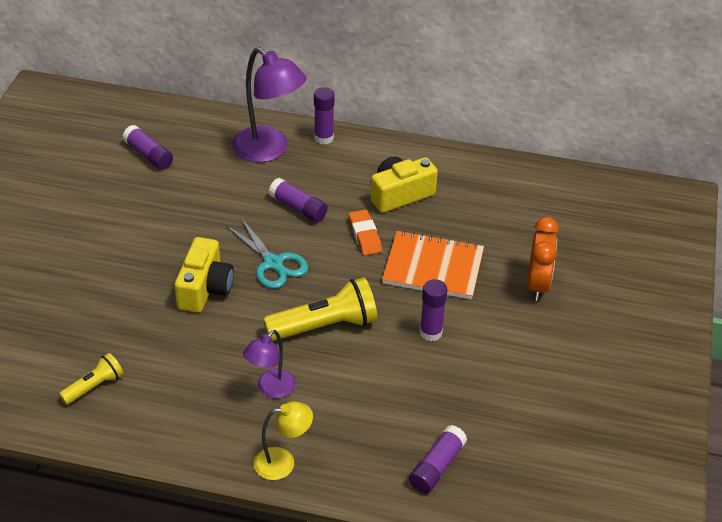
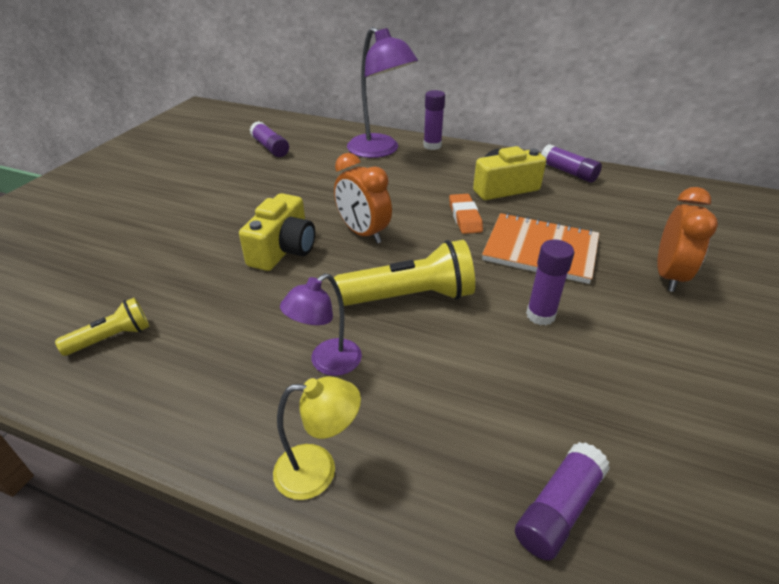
camera: 10 degrees right, 5 degrees down
turquoise scissors [226,218,308,289] -> orange clock [334,153,392,244]
purple glue stick [269,178,328,222] -> purple glue stick moved to [541,144,602,182]

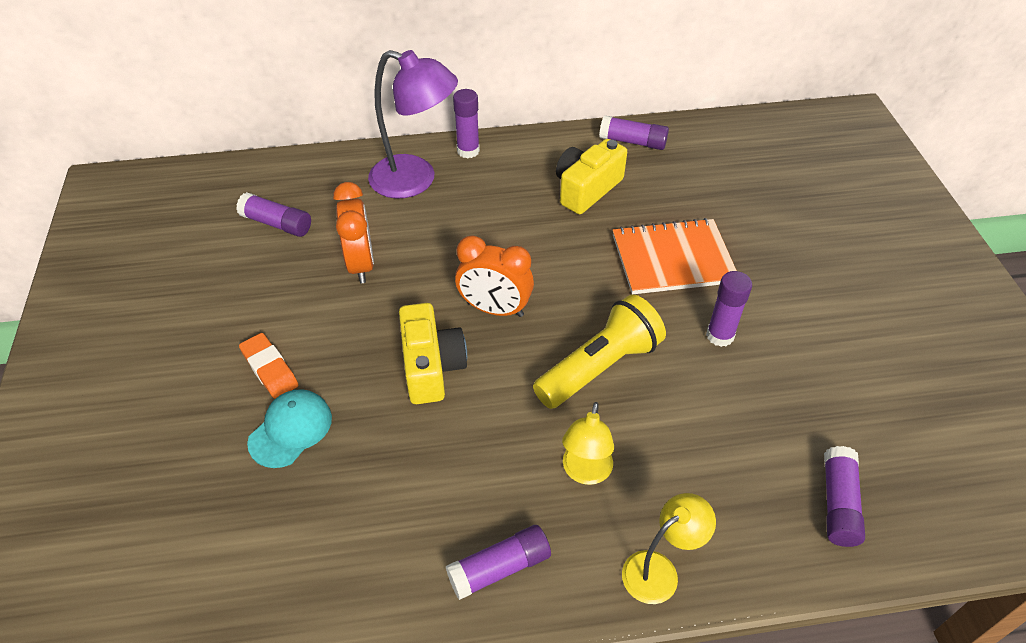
camera: 30 degrees left, 10 degrees up
yellow flashlight [55,298,150,356] -> none
purple lamp [280,273,362,376] -> yellow lamp [562,402,614,485]
orange eraser [449,194,483,234] -> orange eraser moved to [239,333,298,399]
orange clock [657,187,718,292] -> orange clock moved to [333,182,374,283]
none -> turquoise cap [247,389,332,468]
none -> purple glue stick [446,525,551,600]

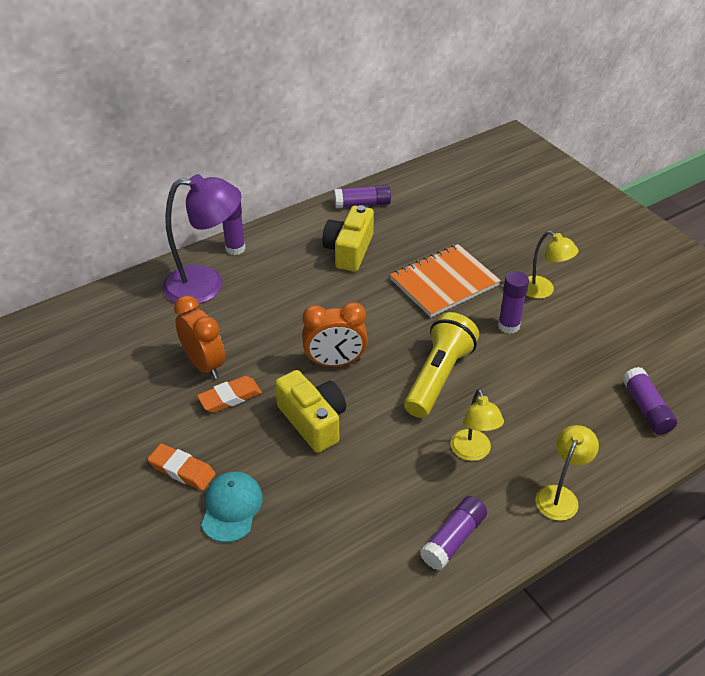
camera: 25 degrees left, 5 degrees down
purple glue stick [236,192,311,237] -> none
none -> orange eraser [197,376,262,413]
none -> yellow lamp [526,231,579,299]

